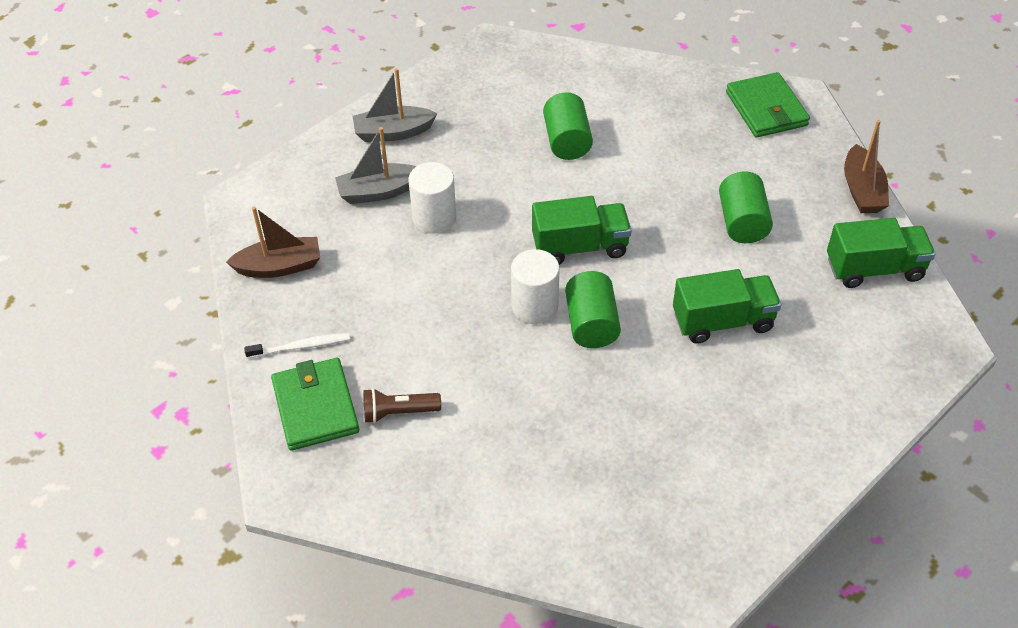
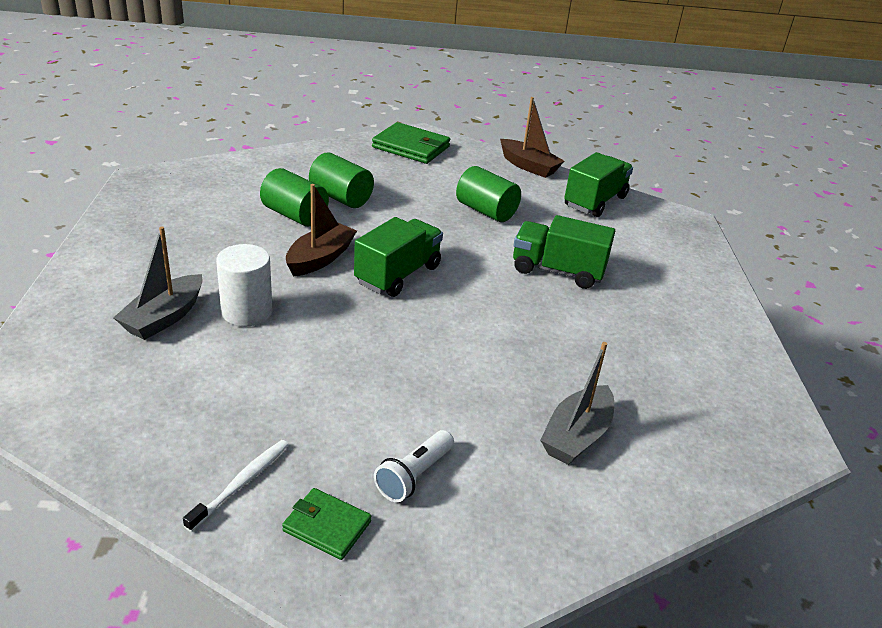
camera: 50 degrees left, 15 degrees down
brown boat [226,207,320,278] -> brown boat moved to [286,184,357,276]
green wallet [271,358,359,451] -> green wallet [282,488,371,560], size x0.59
grey boat [353,68,437,142] -> grey boat moved to [540,342,614,465]
brown flashlight [363,388,441,423] -> white flashlight [374,430,454,502]
white cylinder [511,249,560,324] -> none
green cylinder [565,271,621,348] -> green cylinder moved to [309,152,374,208]
green truck [673,269,781,344] -> green truck turned 105 degrees counterclockwise [513,215,615,289]

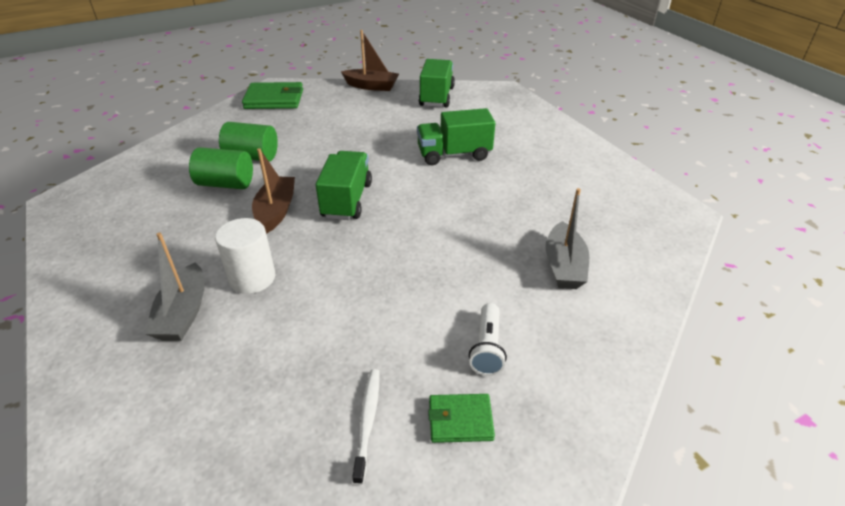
camera: 25 degrees left, 5 degrees up
green cylinder [456,166,521,222] -> none

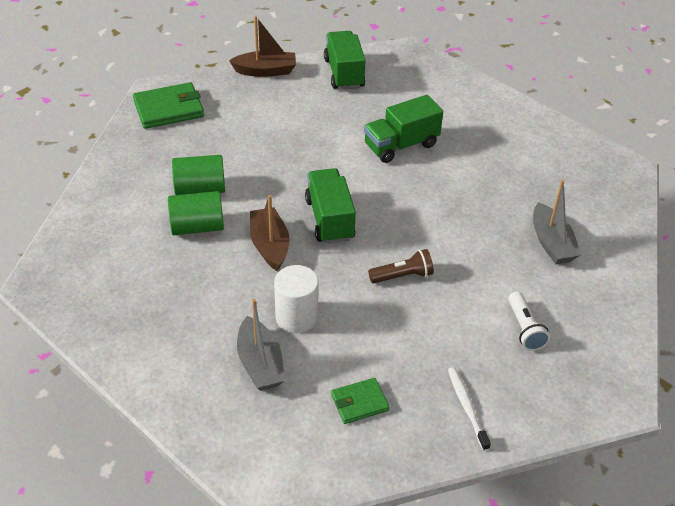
camera: 20 degrees left, 5 degrees up
green wallet [428,394,495,443] -> green wallet moved to [331,378,389,424]
none -> brown flashlight [368,249,434,283]

